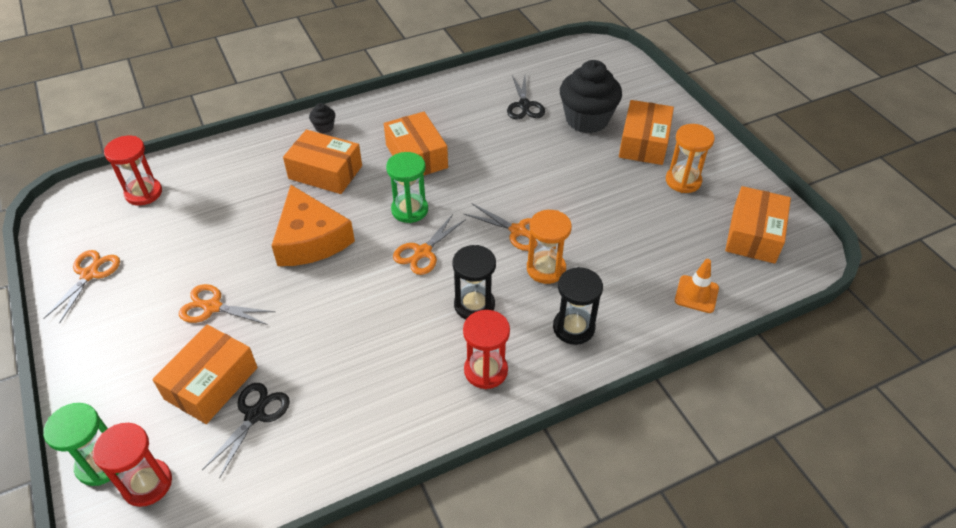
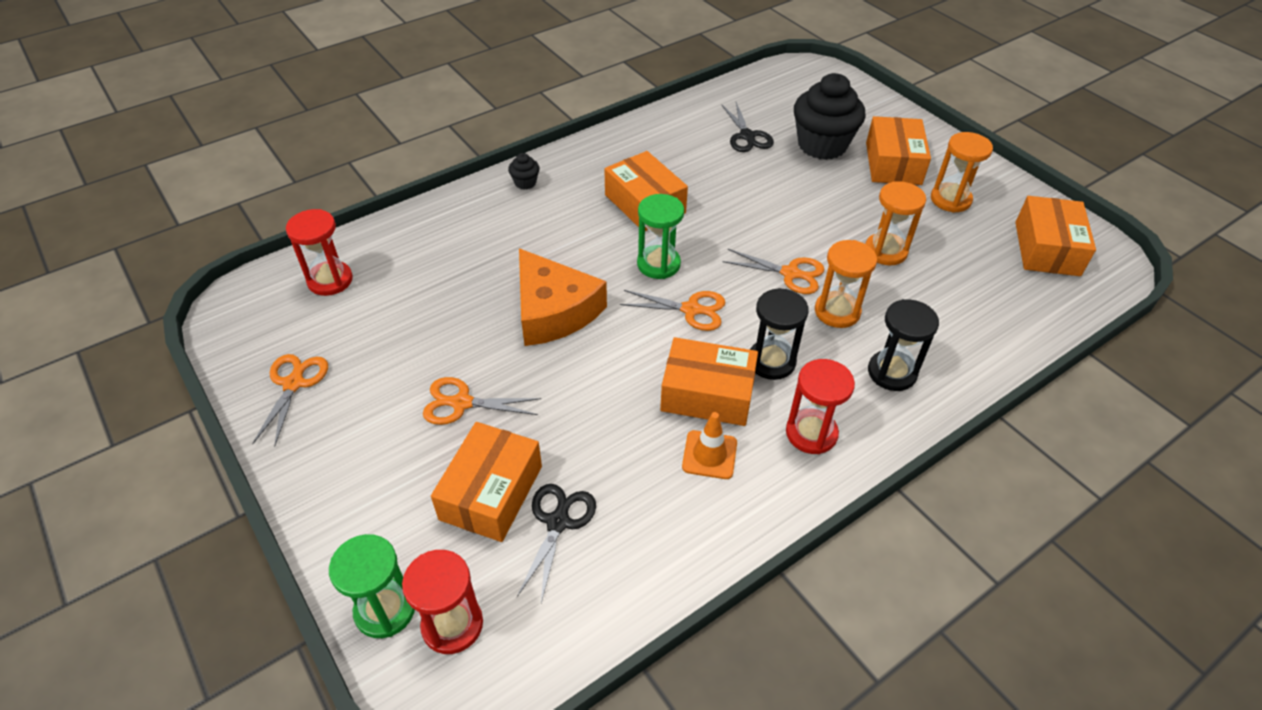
camera: 10 degrees left, 0 degrees up
orange box [283,130,362,194] -> orange box moved to [660,337,758,426]
orange scissors [393,214,466,275] -> orange scissors turned 105 degrees counterclockwise [620,290,725,331]
orange traffic cone [675,259,719,313] -> orange traffic cone moved to [682,412,737,479]
none -> orange hourglass [865,181,926,265]

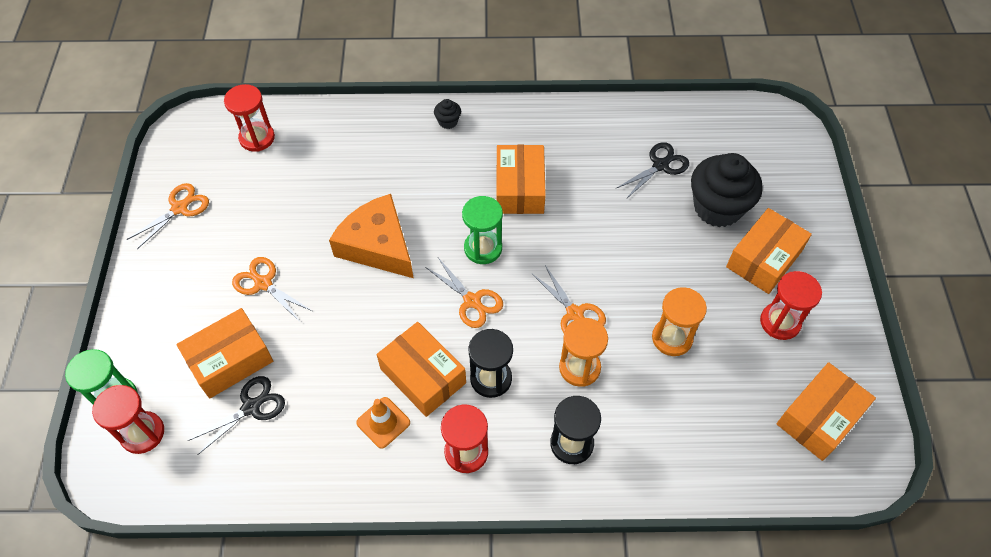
camera: 35 degrees right, 10 degrees up
orange cheese [519,248,607,346] -> orange cheese turned 135 degrees clockwise [329,194,413,278]
black scissors [721,102,774,152] -> black scissors turned 150 degrees counterclockwise [615,142,689,199]
orange hourglass [931,132,993,213] -> red hourglass [760,271,822,340]

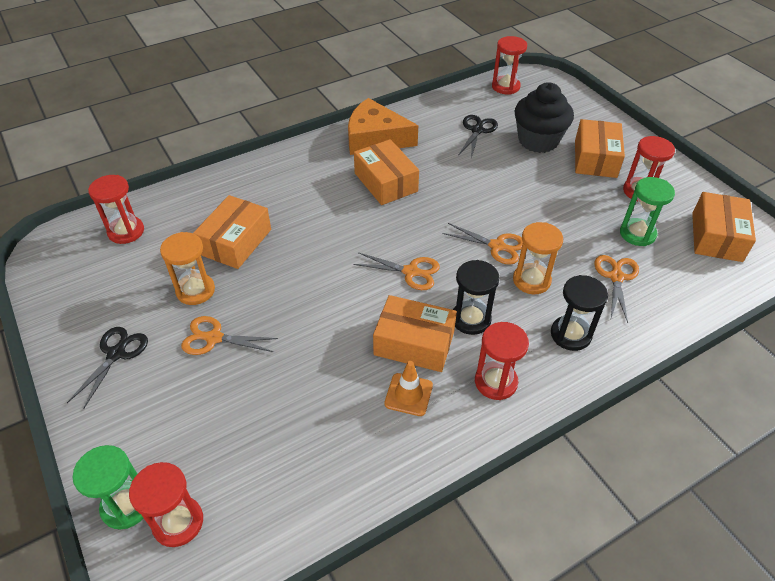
camera: 30 degrees left, 10 degrees down
orange scissors [127,183,209,249] -> orange scissors moved to [594,255,639,323]
orange box [176,308,273,399] -> orange box moved to [193,195,271,269]
black scissors [188,376,285,455] -> black scissors moved to [67,327,148,409]
orange cheese [329,194,413,278] -> orange cheese moved to [348,98,418,155]
black cupcake [434,99,461,129] -> none
green hourglass [462,196,503,264] -> green hourglass moved to [620,177,675,246]
orange hourglass [652,287,707,356] -> orange hourglass moved to [160,232,215,305]
none -> red hourglass [492,36,527,95]

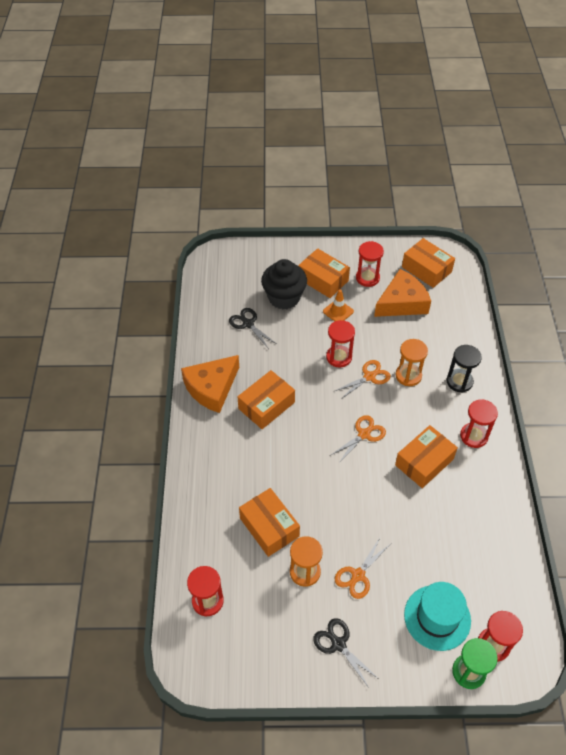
camera: 60 degrees left, 5 degrees up
orange box [354,139,419,205] -> orange box turned 45 degrees counterclockwise [238,370,295,429]
orange traffic cone [384,361,433,416] -> orange traffic cone moved to [323,289,354,321]
black hourglass [453,260,500,335] -> none
red hourglass [492,36,527,95] -> red hourglass moved to [326,320,355,368]
orange scissors [594,255,639,323] -> none
green hourglass [620,177,675,246] -> orange cheese [374,269,431,317]
none -> turquoise hat [404,582,471,651]

